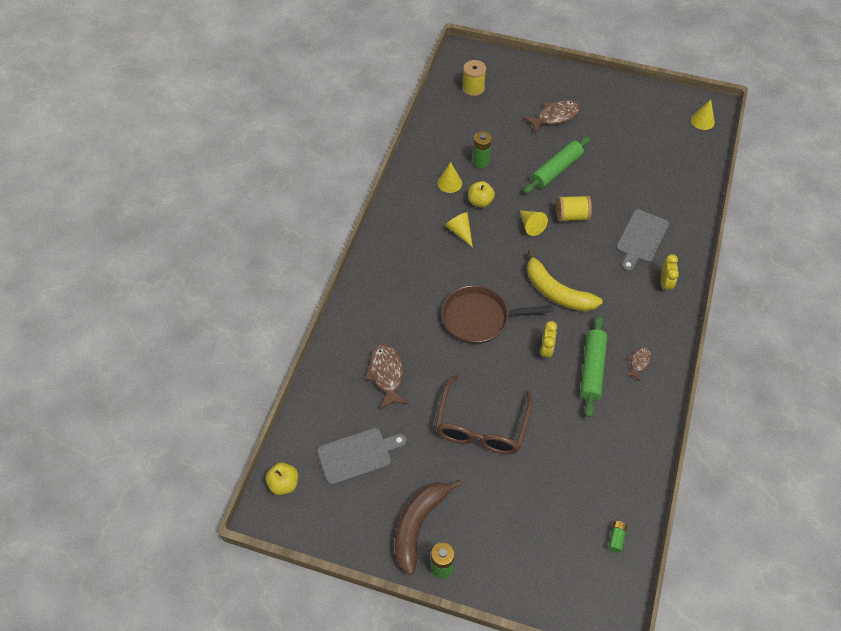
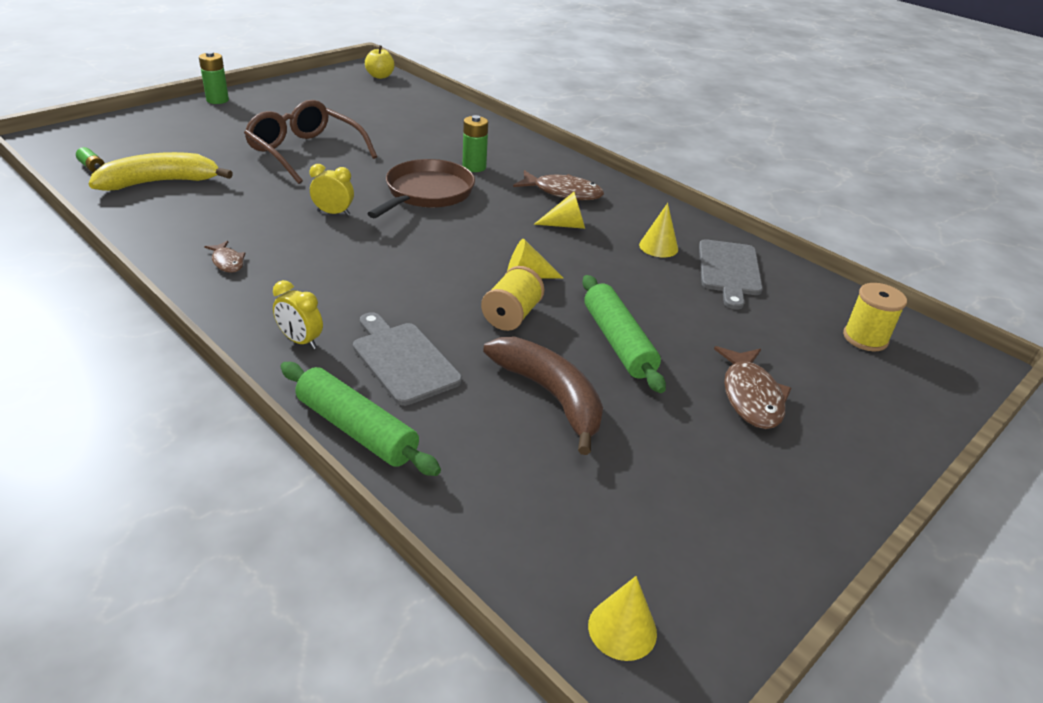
camera: 115 degrees right, 20 degrees down
grey cutting board [317,428,407,485] -> grey cutting board moved to [699,239,763,310]
brown fish [365,344,408,409] -> brown fish moved to [513,170,604,200]
brown banana [395,480,462,575] -> brown banana moved to [483,337,603,455]
yellow apple [468,181,495,208] -> none
green battery [473,132,492,168] -> green battery moved to [462,115,488,172]
yellow banana [527,249,603,312] -> yellow banana moved to [89,152,233,191]
yellow clock [541,321,557,361] -> yellow clock turned 150 degrees clockwise [310,164,354,216]
green rolling pin [580,315,607,418] -> green rolling pin moved to [280,362,441,476]

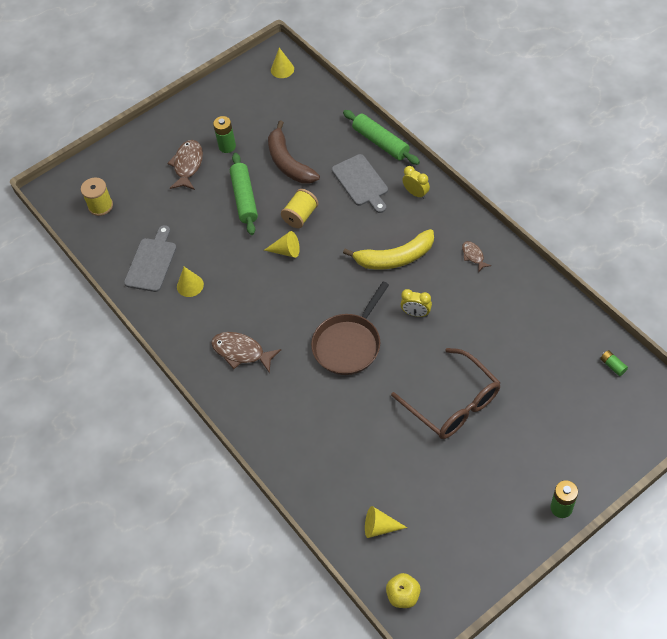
camera: 165 degrees left, 20 degrees up
yellow banana [89,152,233,191] -> yellow banana moved to [343,229,434,269]
green battery [462,115,488,172] -> green battery moved to [213,116,236,153]
yellow cone [534,192,585,229] -> yellow cone moved to [365,506,407,538]

